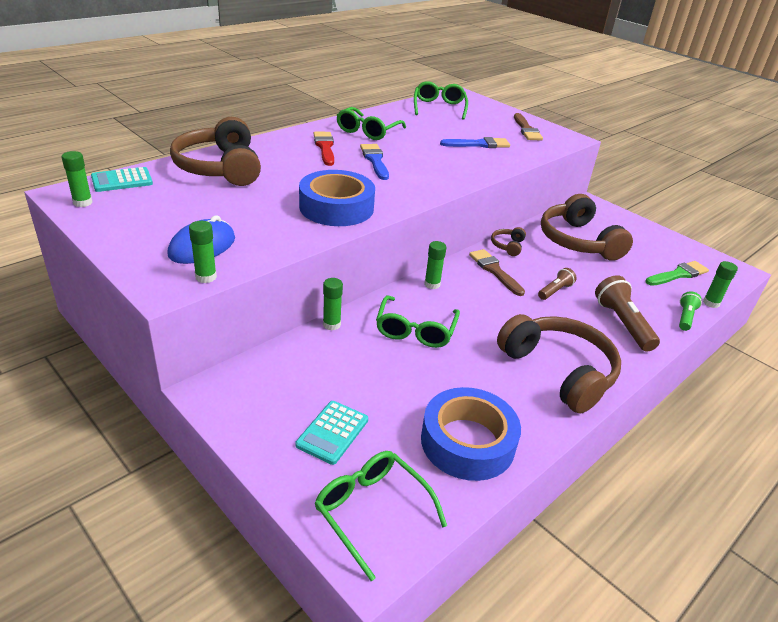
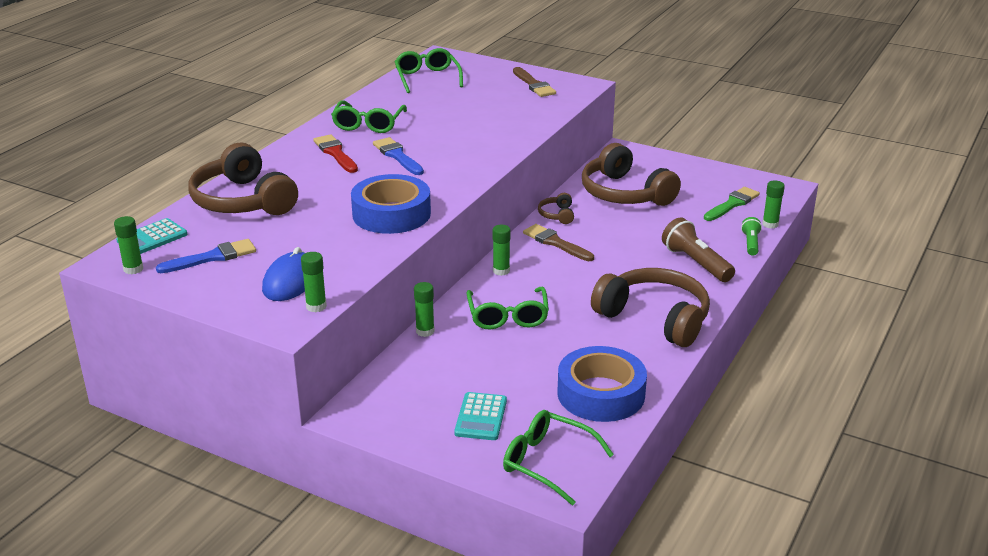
camera: 15 degrees left, 5 degrees down
blue brush [440,137,510,148] -> blue brush moved to [156,239,256,273]
brown flashlight [538,268,577,300] -> none

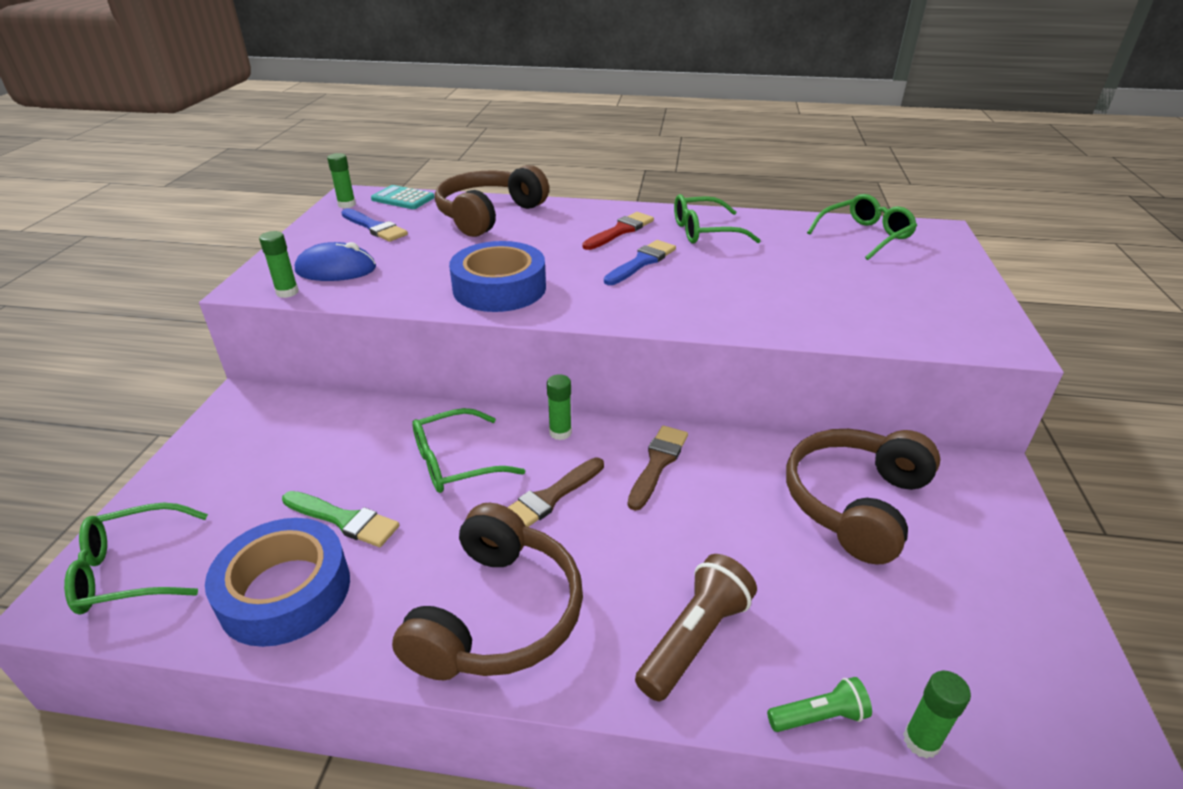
camera: 70 degrees right, 5 degrees up
green glue stick [414,282,435,337] -> none
turquoise calculator [454,392,507,440] -> none
green glasses [503,410,614,505] -> green glasses turned 120 degrees counterclockwise [64,503,208,614]
brown brush [513,67,556,97] -> brown brush moved to [507,457,604,527]
brown headphones [538,193,574,224] -> none
green brush [704,187,760,221] -> green brush moved to [282,491,399,547]

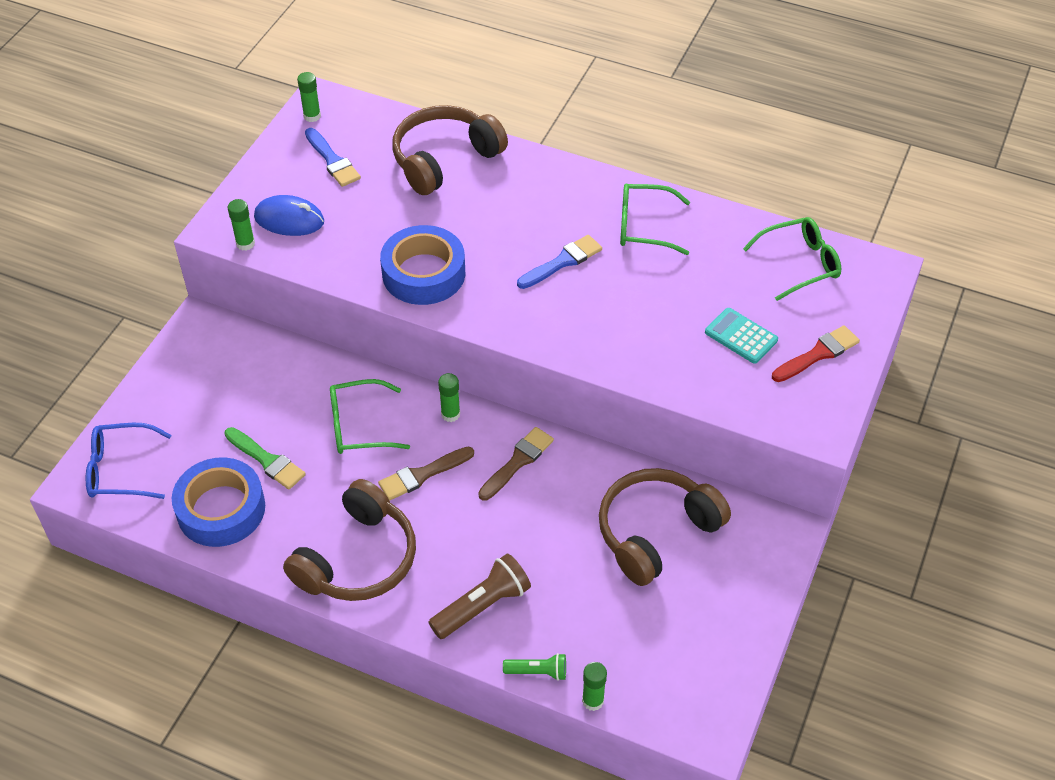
camera: 15 degrees right, 15 degrees up
green glasses [64,503,208,614] -> blue glasses [86,423,172,499]
turquoise calculator [371,185,435,209] -> turquoise calculator moved to [705,308,778,364]
red brush [582,212,654,250] -> red brush moved to [772,325,860,382]

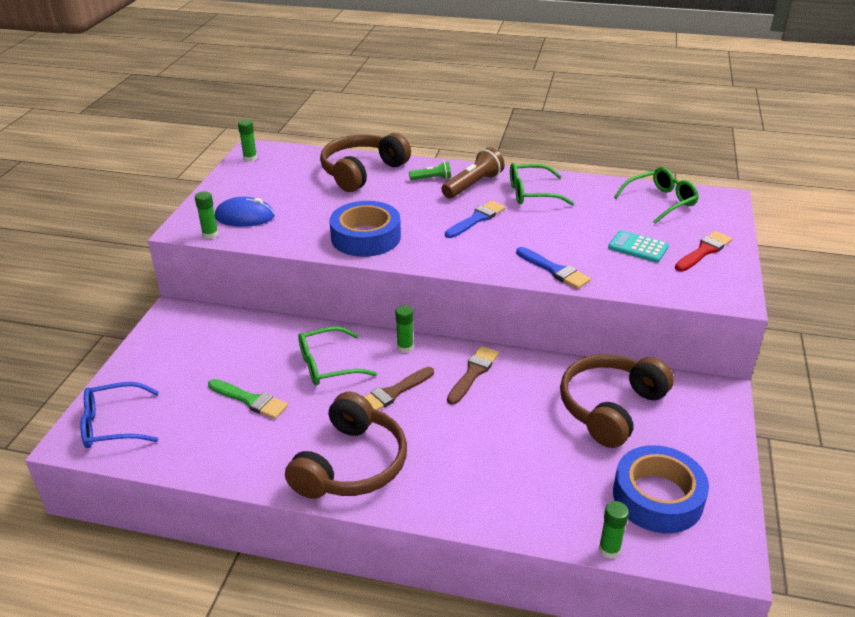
camera: 10 degrees left, 15 degrees down
blue tape [172,457,265,547] -> blue tape moved to [613,445,709,533]
blue brush [305,128,361,187] -> blue brush moved to [516,247,591,289]
brown flashlight [429,554,531,639] -> brown flashlight moved to [441,147,505,198]
green flashlight [503,653,566,681] -> green flashlight moved to [409,161,451,180]

